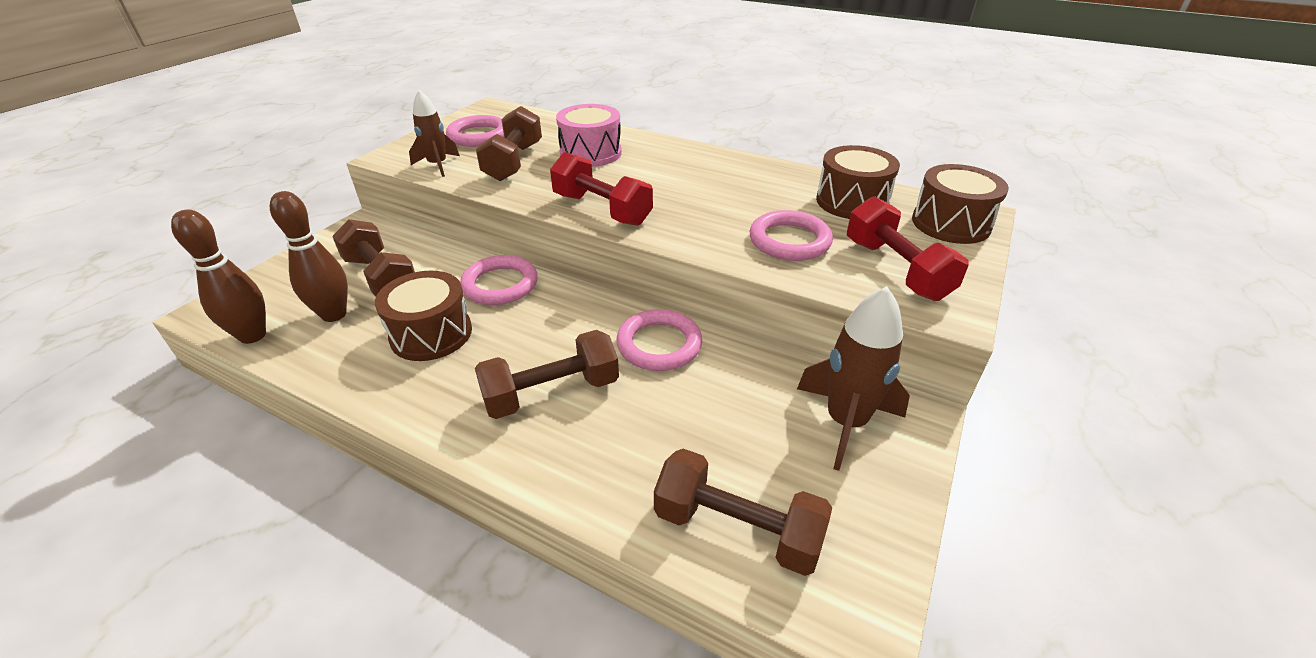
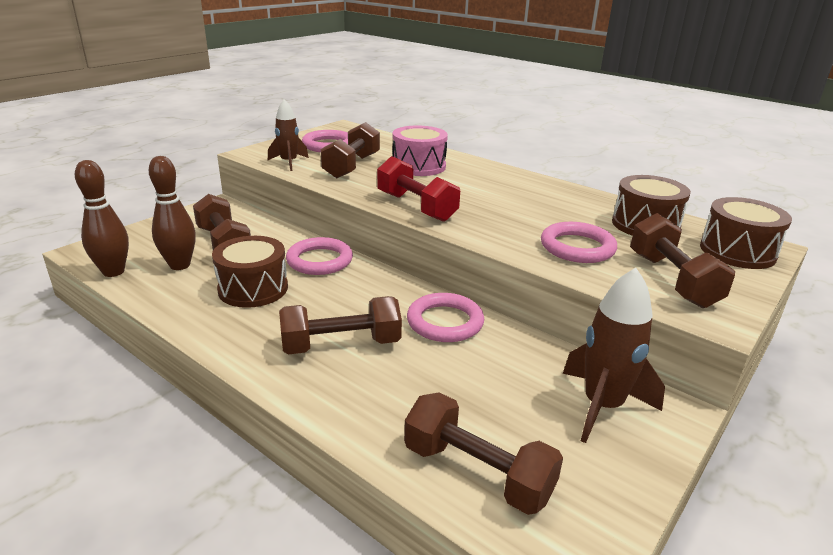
camera: 10 degrees right, 10 degrees down
red dumbbell [847,196,969,301] -> brown dumbbell [630,213,735,308]

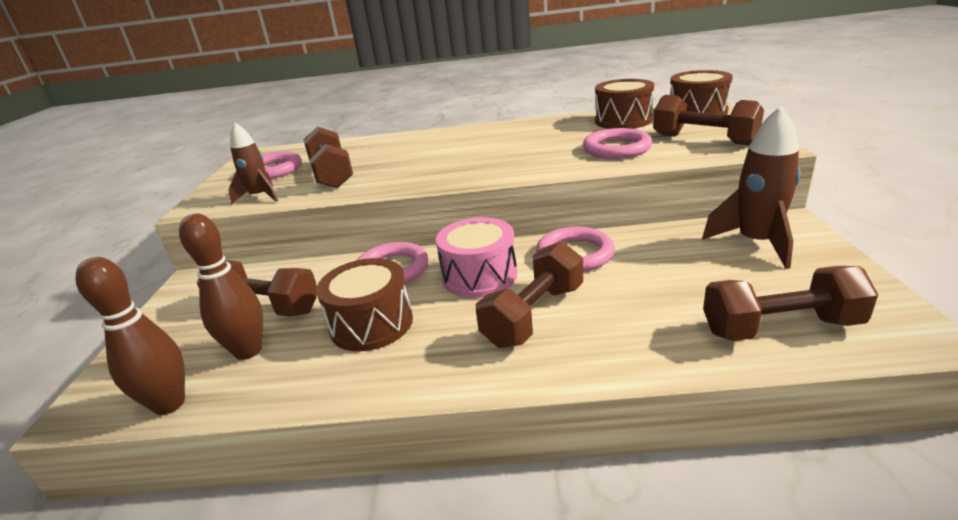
camera: 35 degrees left, 0 degrees up
red dumbbell [377,156,460,222] -> none
pink drum [392,125,448,176] -> pink drum moved to [436,217,517,298]

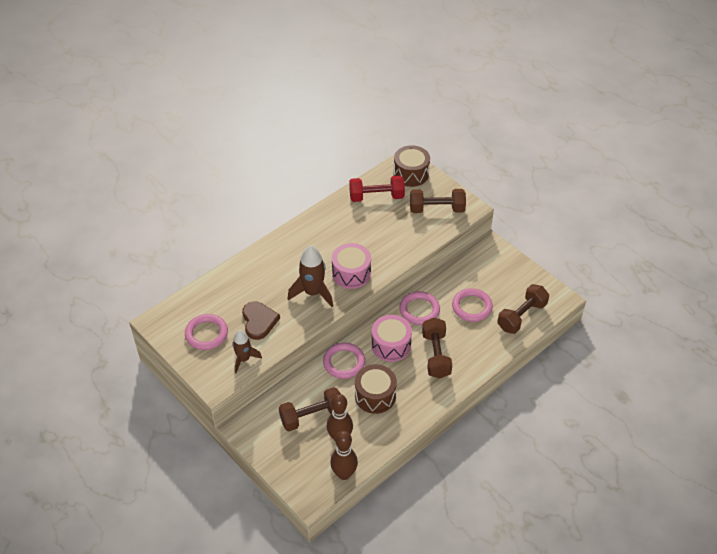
camera: 45 degrees left, 20 degrees up
brown dumbbell [303,127,353,188] -> brown heart [242,302,280,340]
pink ring [583,128,652,159] -> pink ring moved to [452,288,493,322]
brown drum [595,79,654,129] -> red dumbbell [349,175,405,202]
brown rocket [702,106,801,269] -> brown rocket moved to [288,245,333,307]
none -> pink drum [332,243,371,289]

